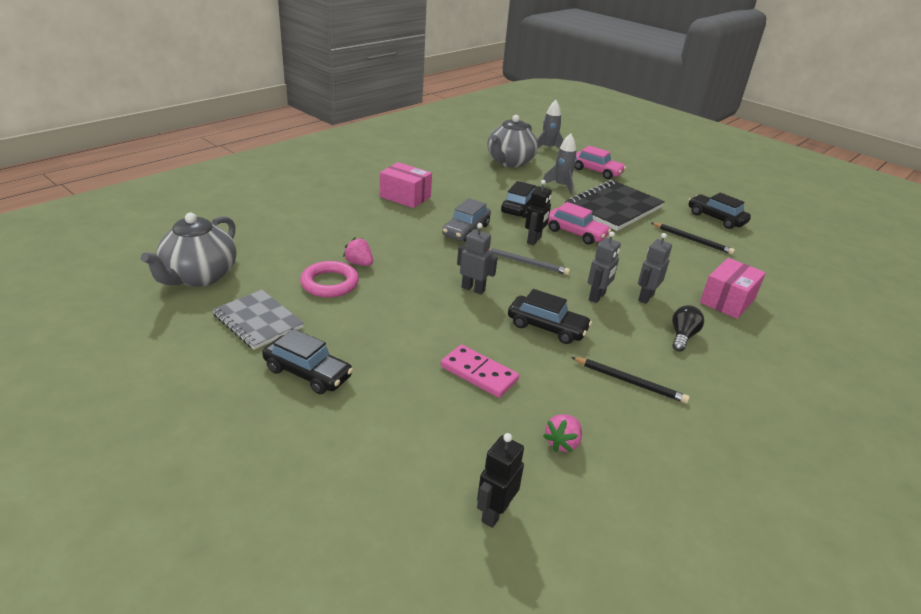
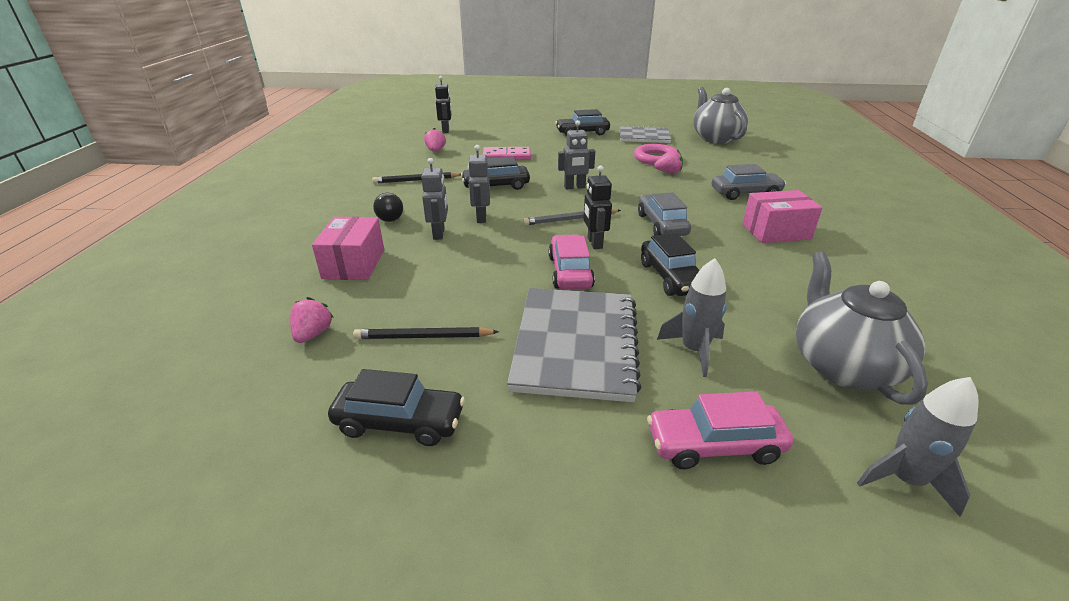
camera: 145 degrees right, 0 degrees up
pink car [548,202,611,245] -> pink car turned 90 degrees clockwise [548,235,595,290]
black notebook [565,180,665,231] -> grey notebook [507,288,641,402]
none -> pink strawberry [290,297,334,343]
none -> grey car [712,164,786,200]

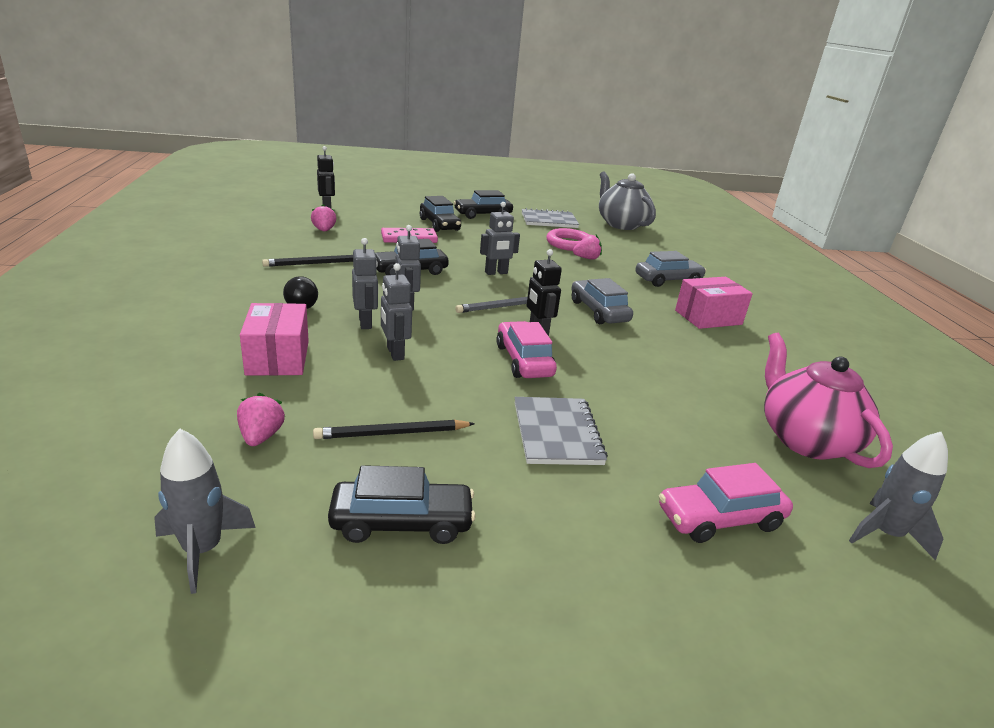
camera: 15 degrees left, 5 degrees down
grey notebook [507,288,641,402] -> grey notebook [514,397,608,465], size x0.64
black car [641,233,700,296] -> black car moved to [420,196,461,232]
grey rocket [657,258,727,377] -> grey rocket moved to [154,429,256,594]
grey teapot [796,251,928,405] -> pink teapot [764,333,893,468]
none -> grey robot [381,263,412,361]

